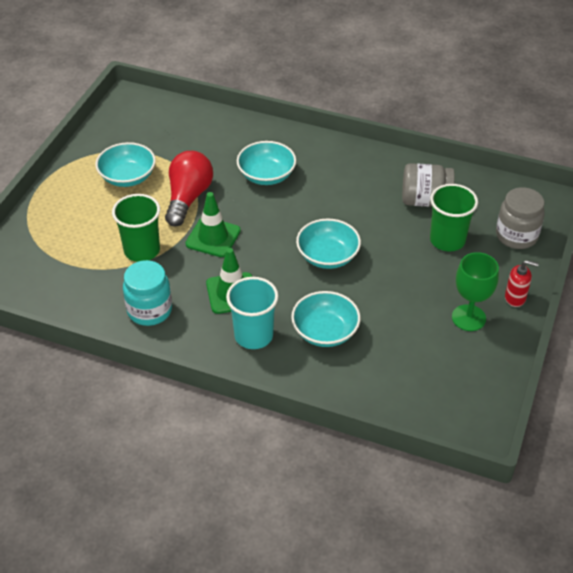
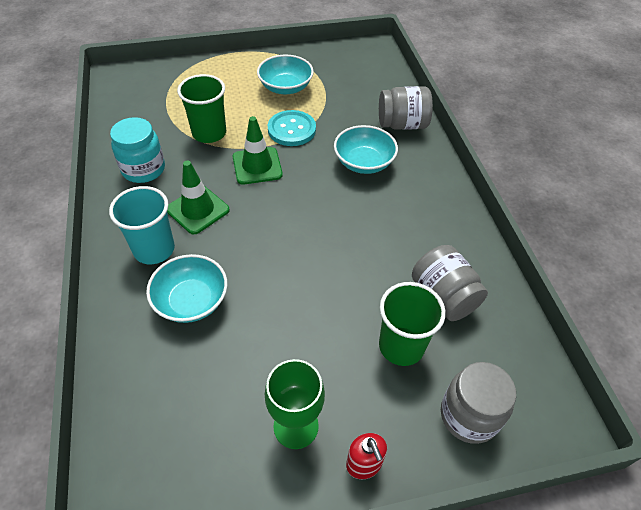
camera: 55 degrees right, 5 degrees up
red light bulb [165,151,213,227] -> turquoise button [268,110,316,146]
turquoise bowl [296,219,361,269] -> none
none -> grey jar [379,86,433,130]

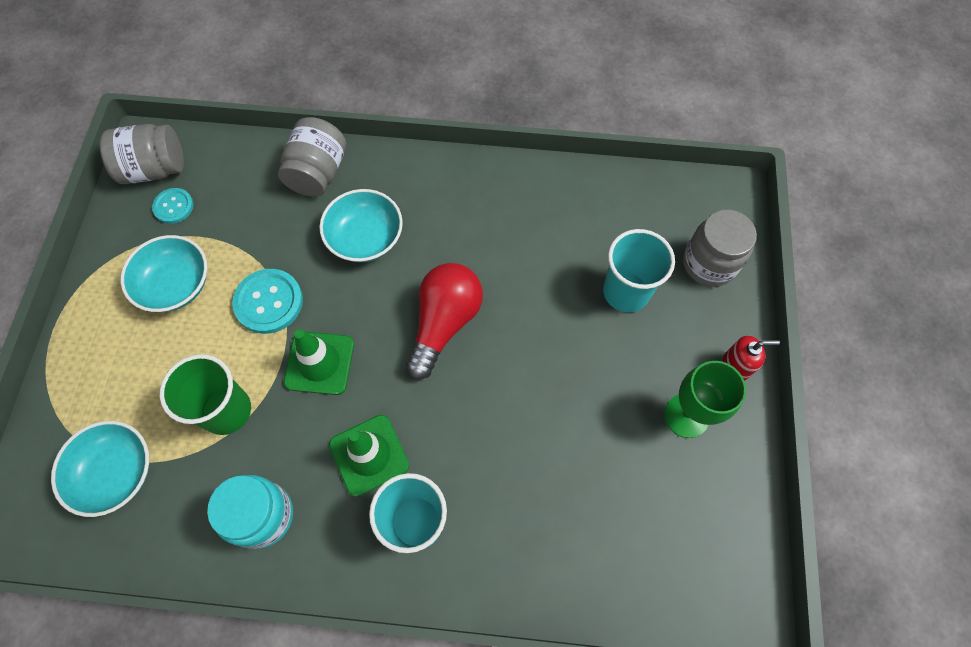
camera: 70 degrees left, 15 degrees up
turquoise bowl [146,254,227,323] -> turquoise bowl moved to [51,421,149,517]
green cup [379,282,446,366] -> turquoise cup [603,229,675,312]
grey jar [412,245,488,321] -> grey jar moved to [99,124,184,184]
none -> turquoise button [152,188,193,224]
none -> red light bulb [406,263,483,380]

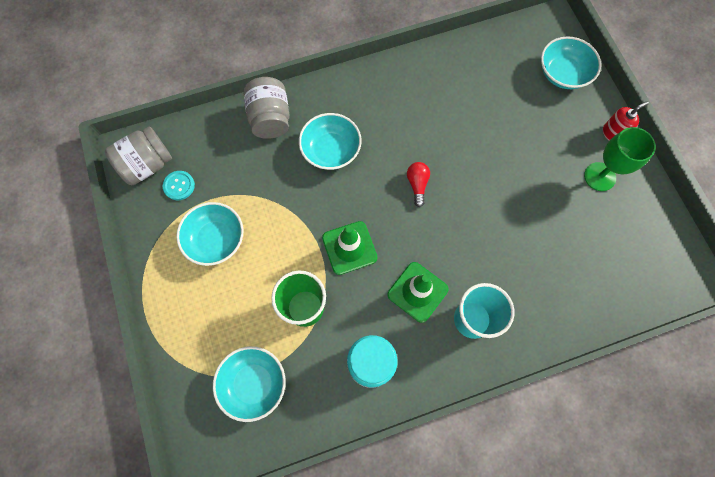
camera: 25 degrees left, 5 degrees up
turquoise button [232,269,303,334] -> none
red light bulb [406,263,483,380] -> red light bulb [407,162,430,207], size x0.51
turquoise cup [603,229,675,312] -> none
grey jar [683,210,757,287] -> turquoise bowl [541,36,601,89]

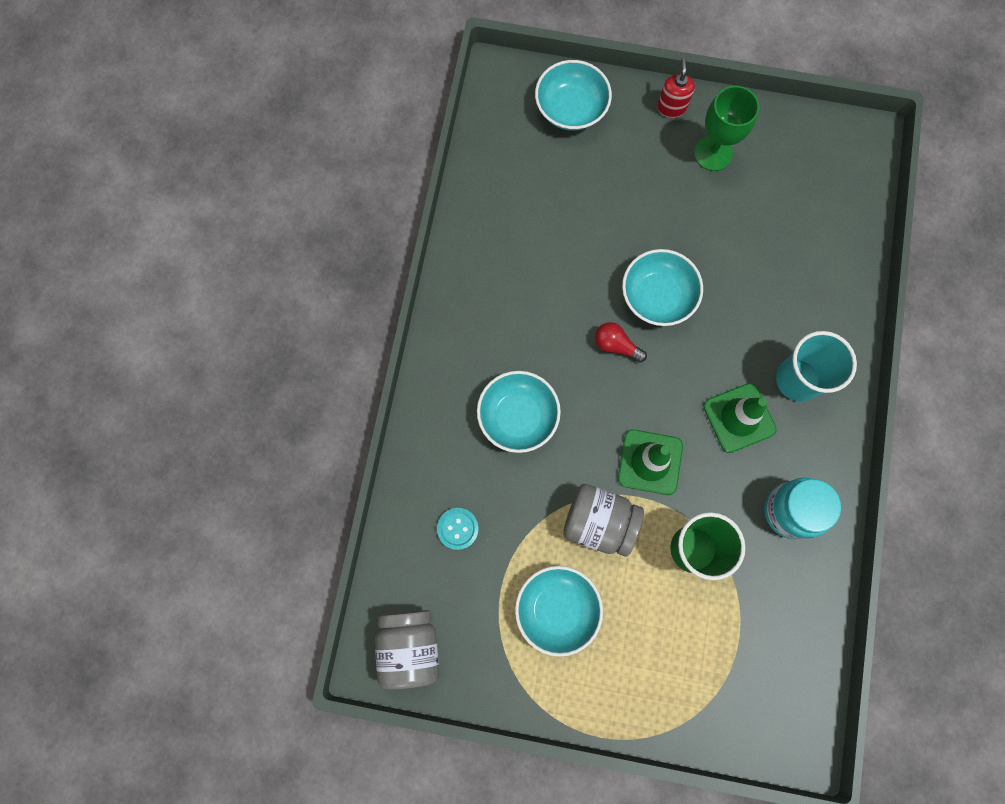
camera: 60 degrees left, 5 degrees up
turquoise button [163,171,195,200] -> turquoise button moved to [437,508,479,550]
turquoise bowl [213,346,286,422] -> turquoise bowl moved to [622,249,703,326]
grey jar [244,77,290,139] -> grey jar moved to [563,484,644,557]

